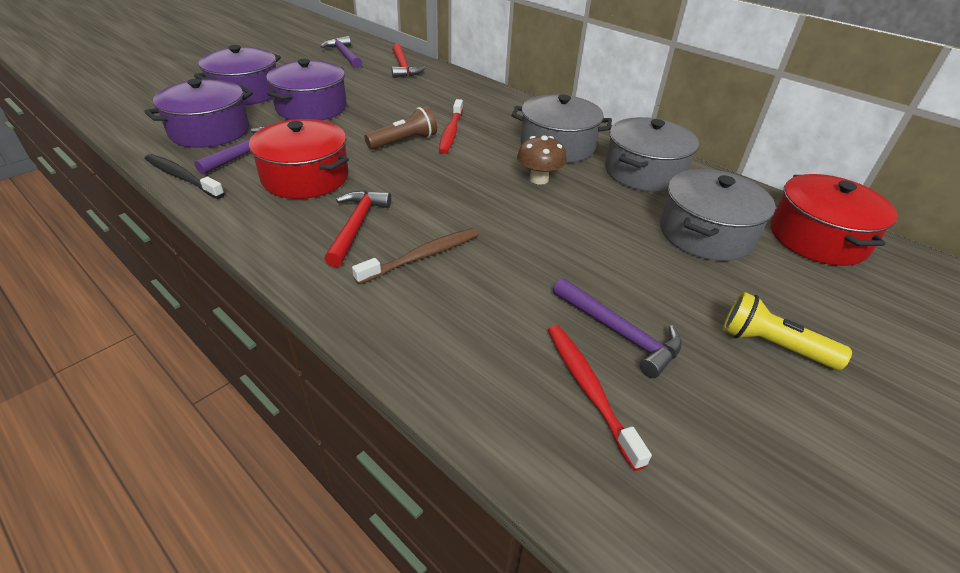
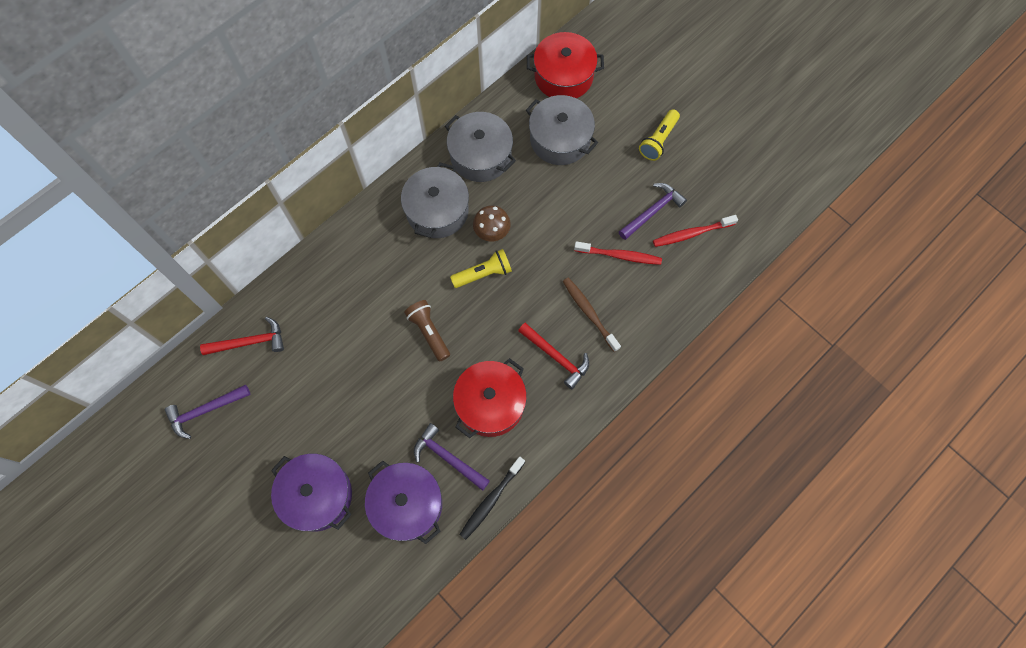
camera: 85 degrees left, 30 degrees up
purple pot [266,59,347,120] -> none
red hammer [325,190,391,267] -> red hammer turned 150 degrees counterclockwise [518,323,589,389]
red toothbrush [439,99,463,154] -> red toothbrush moved to [574,241,662,265]
none -> yellow flashlight [450,249,512,288]

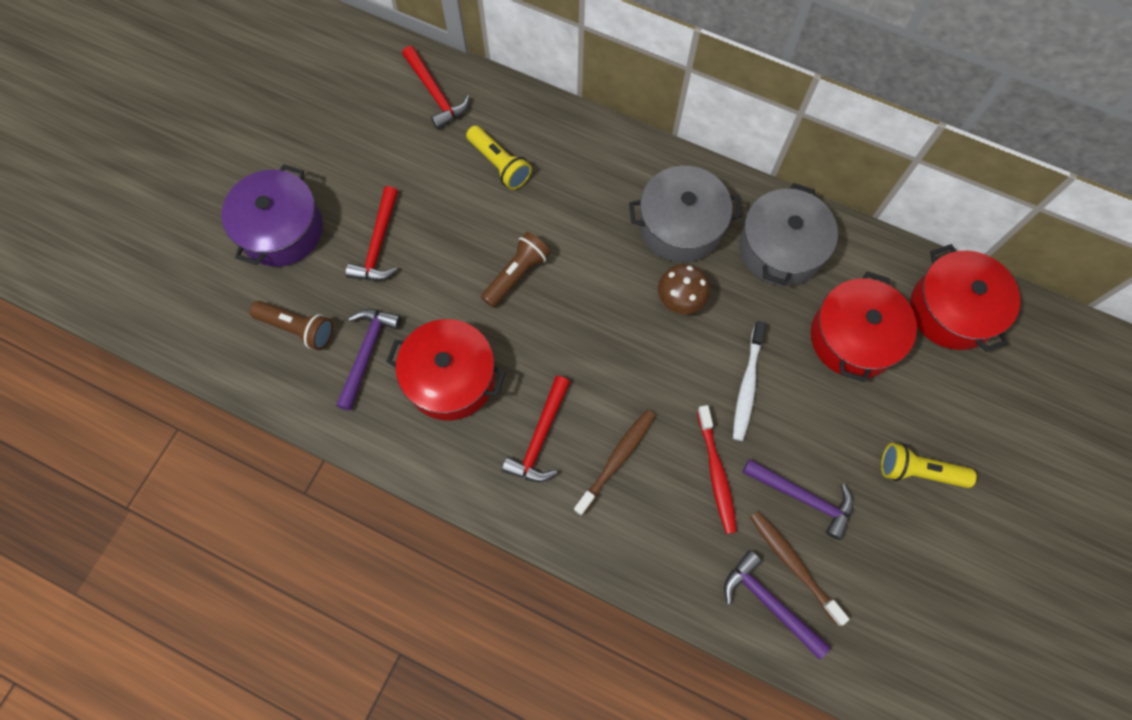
camera: 70 degrees right, 0 degrees up
purple hammer [165,385,251,439] -> purple hammer moved to [724,550,831,659]
purple pot [365,460,442,544] -> brown flashlight [249,301,333,350]
yellow flashlight [450,249,512,288] -> yellow flashlight moved to [466,126,532,190]
black toothbrush [460,457,525,540] -> none
grey pot [526,95,598,165] -> red pot [811,272,917,382]
red toothbrush [653,215,738,247] -> brown toothbrush [750,511,850,626]
none -> red hammer [345,186,398,280]
none -> white toothbrush [733,321,766,441]

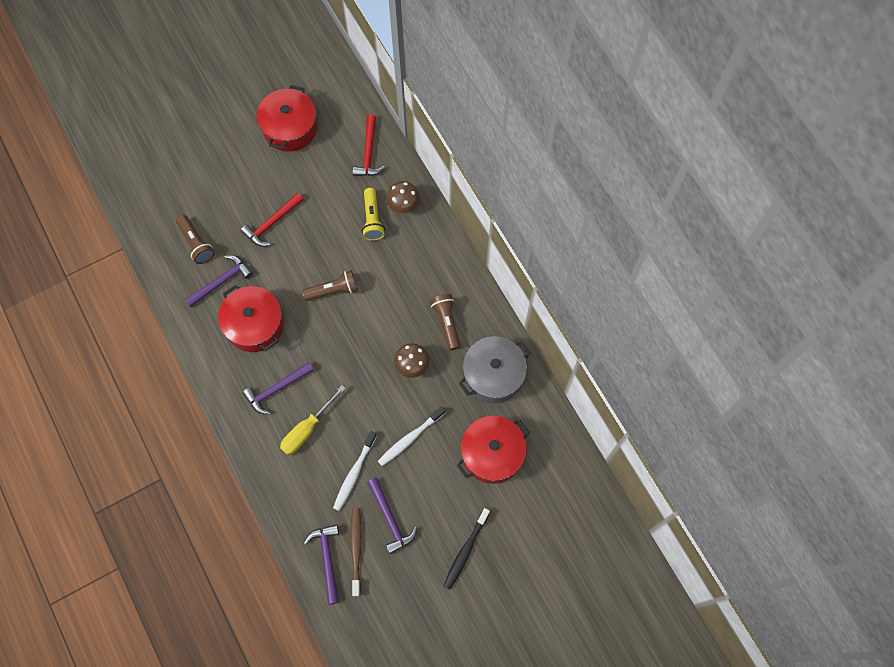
camera: 35 degrees right, 0 degrees up
purple pot [221,164,323,267] -> none
red hammer [502,376,570,482] -> purple hammer [242,362,314,414]
brown toothbrush [574,409,656,516] -> yellow screwdriver [280,385,346,455]
grey pot [629,166,742,262] -> brown flashlight [430,294,461,350]
red toothbrush [697,405,737,534] -> white toothbrush [333,431,377,511]
yellow flashlight [881,443,977,488] -> black toothbrush [444,508,490,590]
red pot [910,244,1020,352] -> red pot moved to [257,85,317,152]
none -> brown mushroom [386,181,420,213]

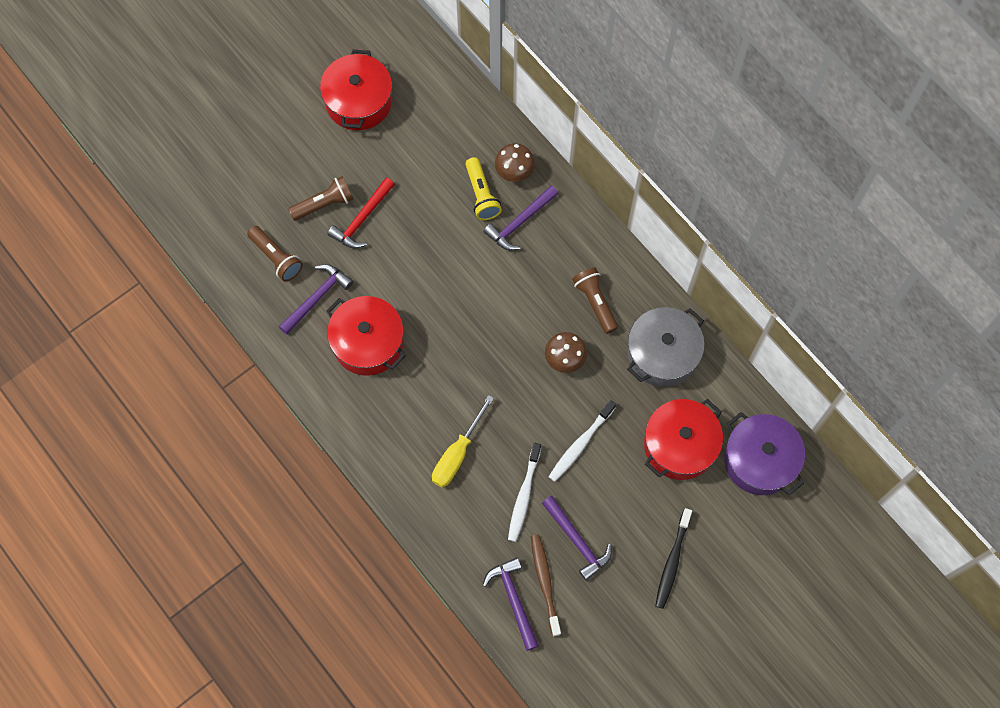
camera: 10 degrees left, 0 degrees up
purple hammer [242,362,314,414] -> purple hammer moved to [483,186,558,251]
brown flashlight [302,270,358,301] -> brown flashlight moved to [288,176,353,221]
red hammer [353,115,385,176] -> none
none -> purple pot [724,412,805,495]

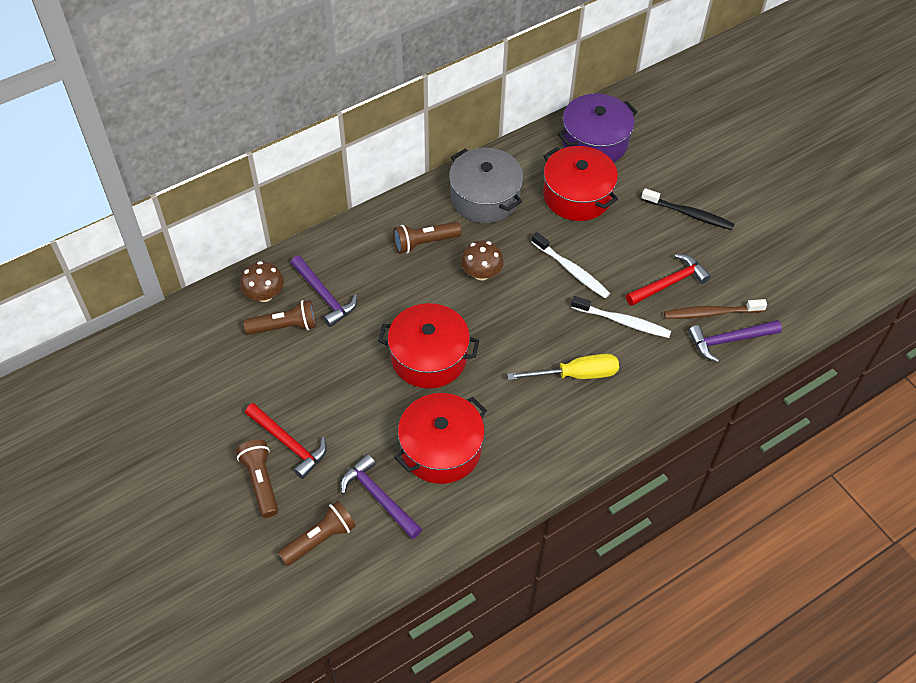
camera: 85 degrees left, 15 degrees down
red pot [320,50,392,130] -> red pot moved to [378,303,480,389]
yellow screwdriver [432,395,494,487] -> yellow screwdriver turned 45 degrees counterclockwise [507,354,619,380]
yellow flashlight [465,157,502,220] -> brown flashlight [243,300,316,335]
purple hammer [542,496,612,581] -> red hammer [626,254,711,306]

